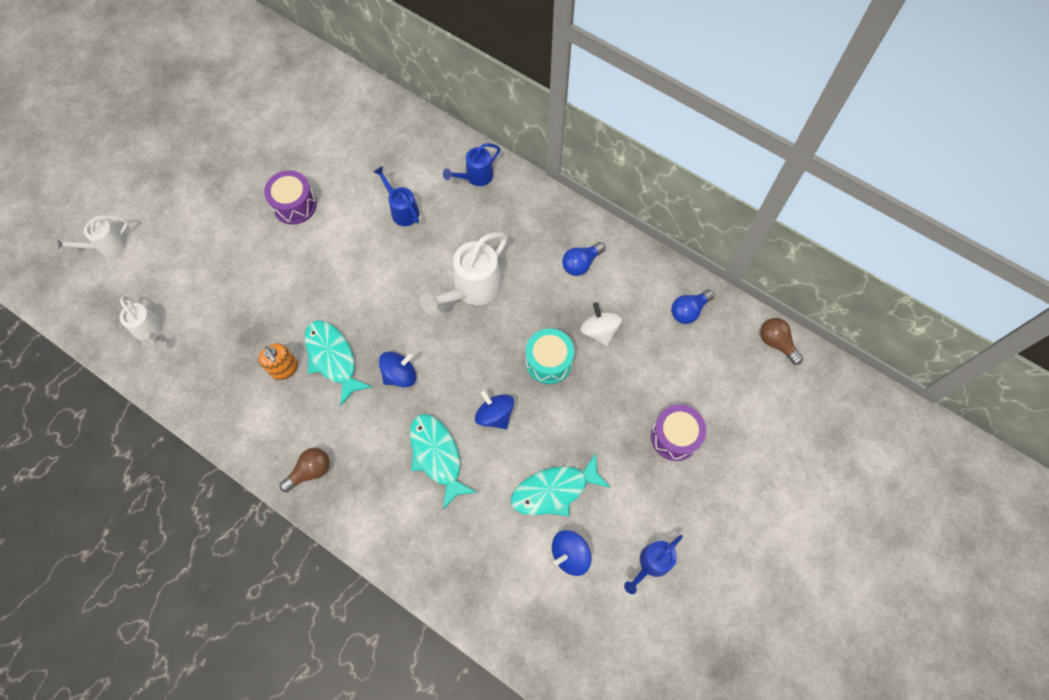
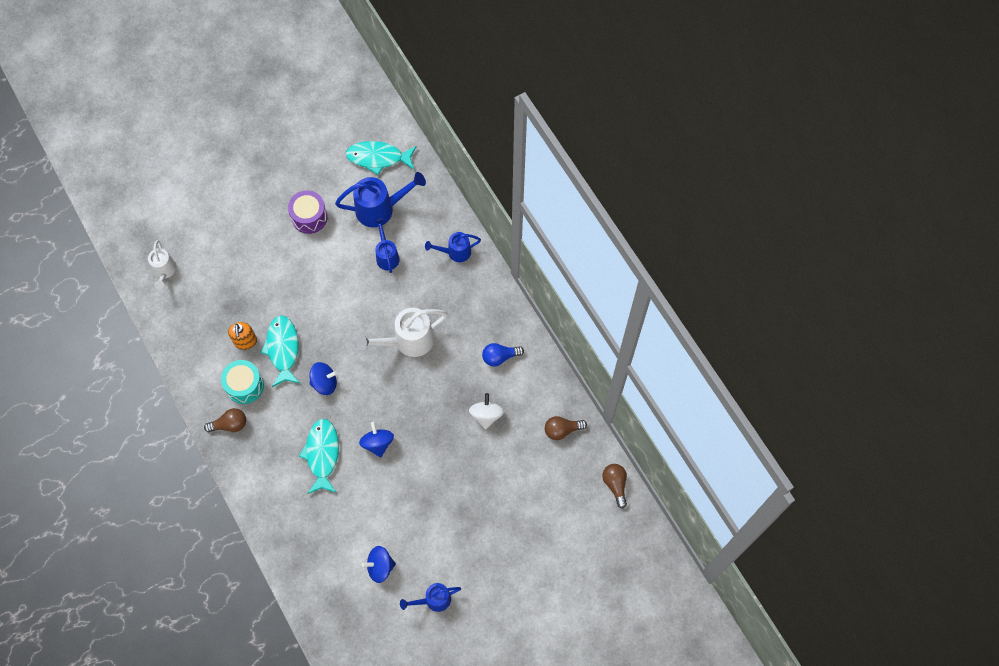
camera: 25 degrees right, 0 degrees up
white watering can [53,216,128,256] -> none
turquoise fish [511,453,610,517] -> turquoise fish moved to [346,141,417,175]
turquoise drum [526,328,574,384] -> turquoise drum moved to [221,360,264,404]
purple drum [651,405,706,461] -> none
blue light bulb [671,289,715,324] -> brown light bulb [545,416,587,440]
none -> blue watering can [335,172,426,227]

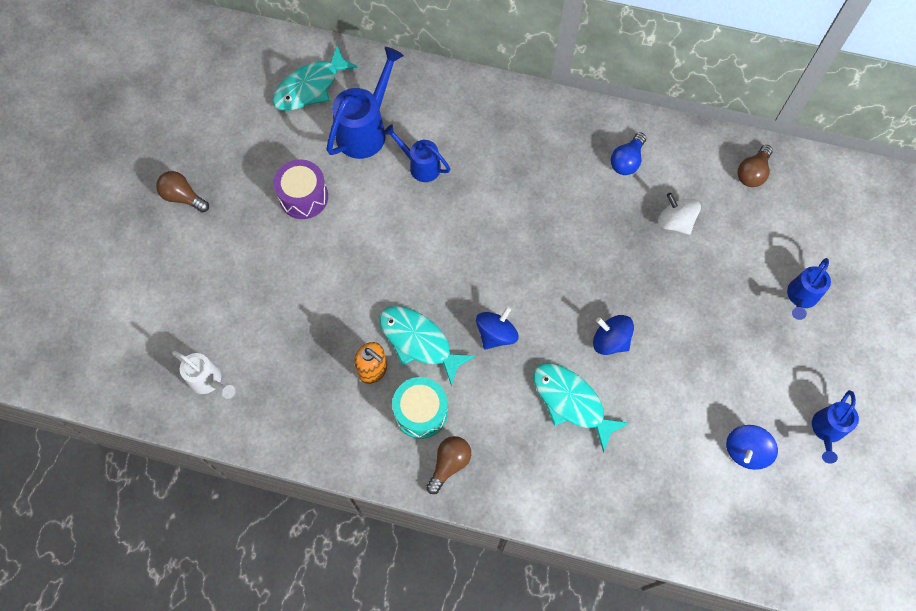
camera: 45 degrees left, 0 degrees up
white watering can [356,308,448,357] -> none
blue watering can [425,232,481,262] -> blue watering can moved to [787,258,831,320]
brown light bulb [602,464,627,508] -> brown light bulb moved to [156,171,209,213]

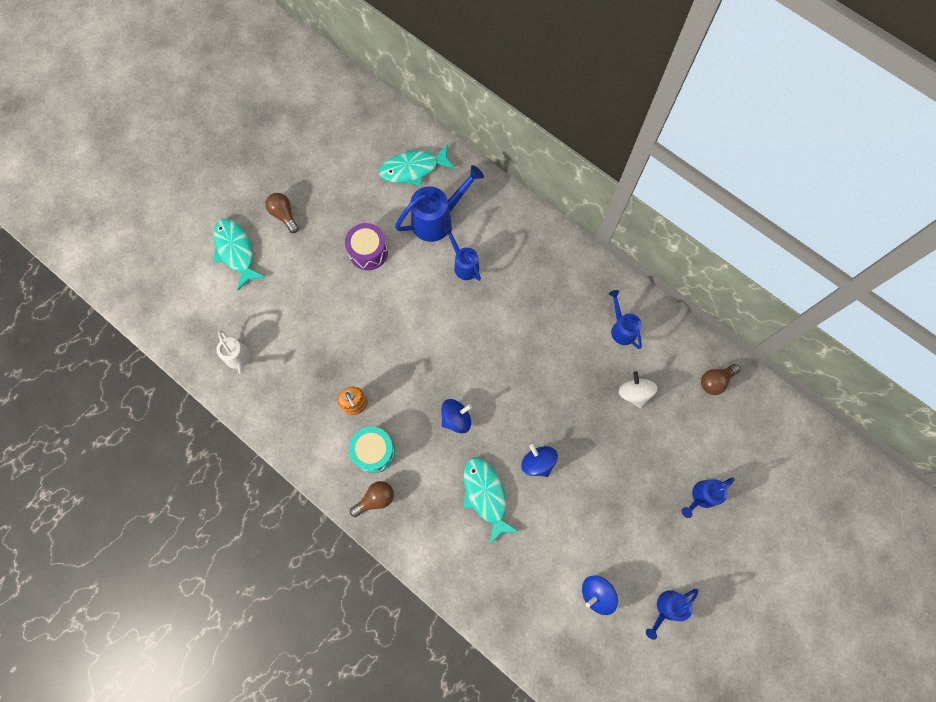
camera: 25 degrees right, 5 degrees up
turquoise fish [379,306,475,387] -> turquoise fish moved to [213,219,266,290]
blue light bulb [611,132,646,175] -> blue watering can [609,290,642,349]

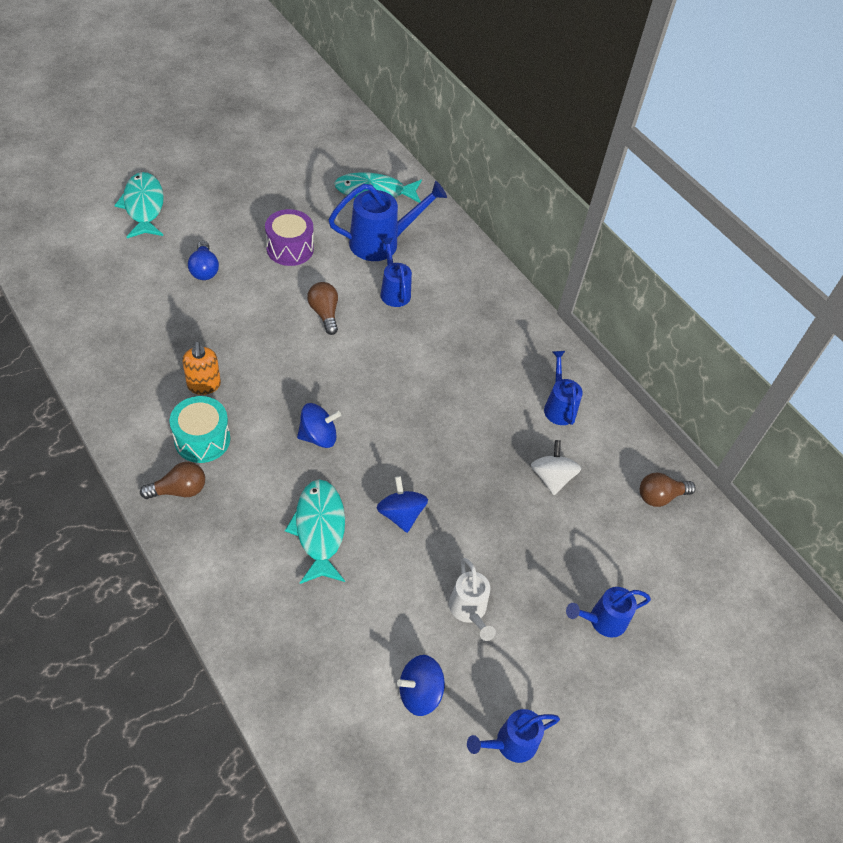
camera: 10 degrees right, 20 degrees down
white watering can [217,330,250,383] -> white watering can moved to [449,558,496,641]
brown light bulb [265,193,299,233] -> brown light bulb moved to [307,282,338,335]
none -> blue light bulb [188,241,219,280]

